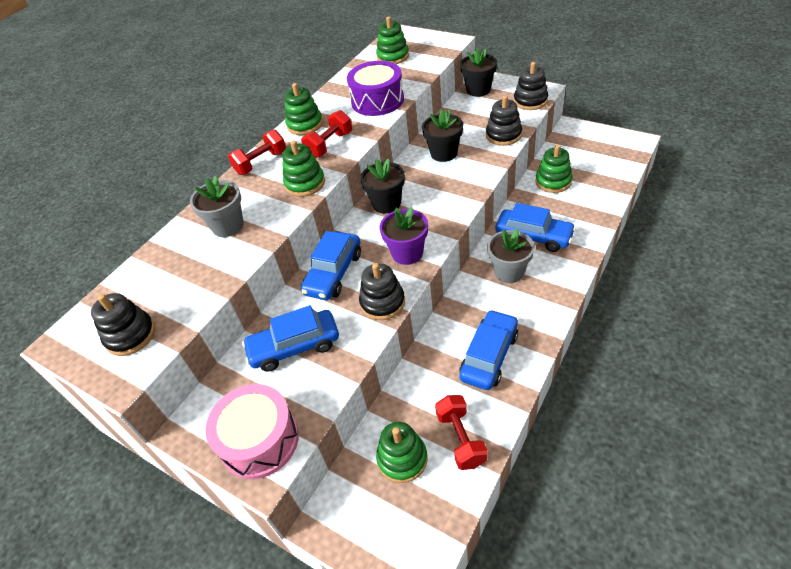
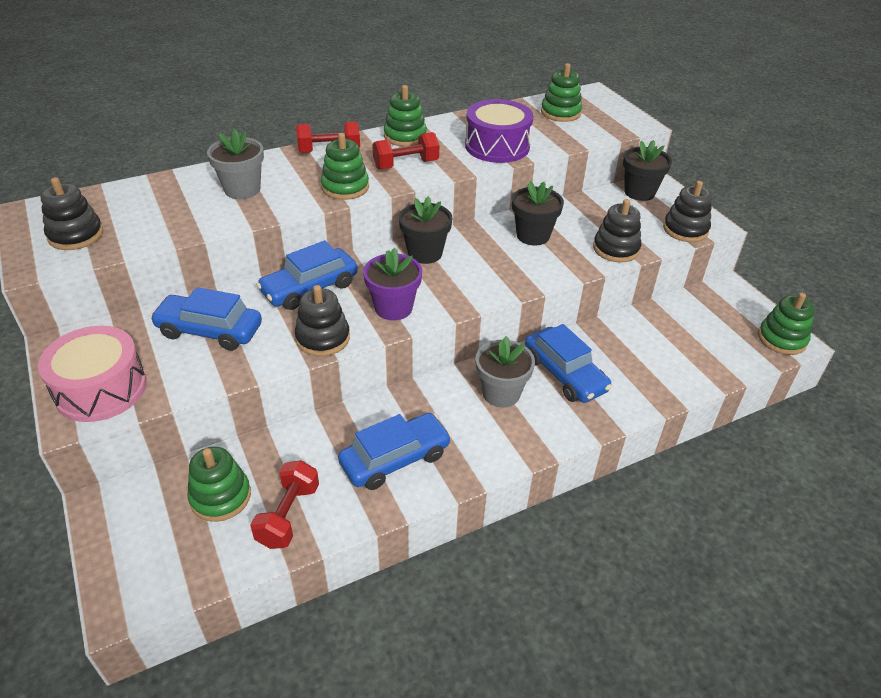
camera: 25 degrees right, 5 degrees down
green stacking toy [535,145,573,193] -> green stacking toy moved to [758,293,815,355]

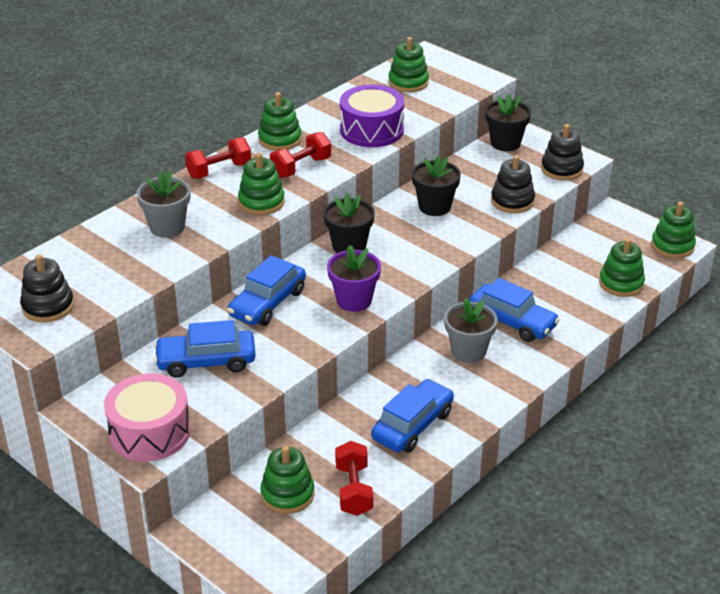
camera: 20 degrees left, 5 degrees down
black stacking toy [295,285,350,356] -> none
none -> green stacking toy [599,238,645,297]

